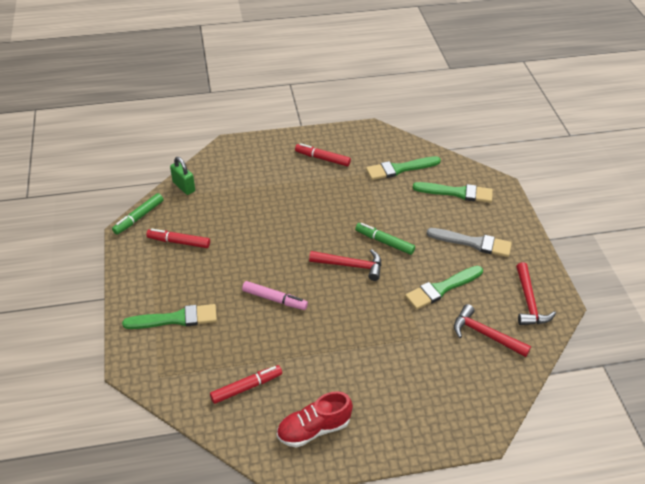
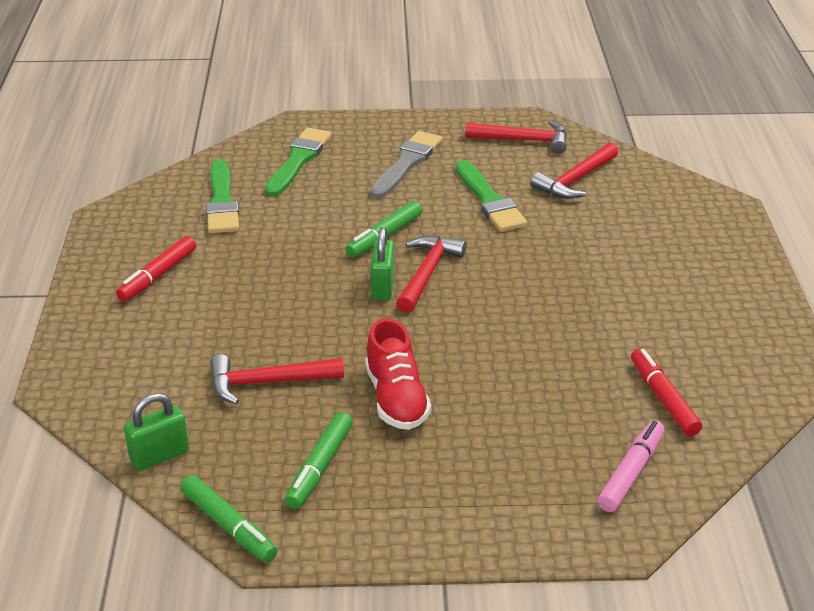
camera: 80 degrees left, 10 degrees down
green brush [122,304,217,329] -> none
red marker [146,229,210,248] -> green marker [285,412,353,509]
pink marker [242,281,308,310] -> pink marker moved to [598,420,665,512]
red shoe [277,391,353,448] -> red shoe moved to [365,318,431,430]
none -> red hammer [210,354,344,404]
none -> green padlock [371,227,394,300]

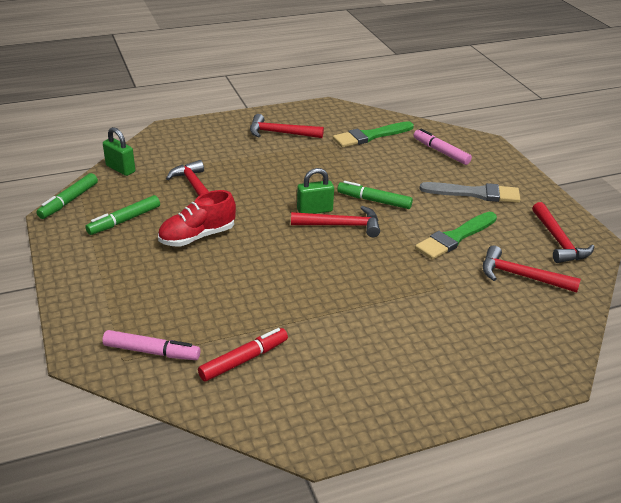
camera: 70 degrees right, 0 degrees up
red marker [116,236,196,302] -> red hammer [250,114,324,138]
green brush [265,128,331,197] -> pink marker [414,129,472,165]
green marker [285,412,353,509] -> green marker turned 45 degrees counterclockwise [85,195,160,235]

